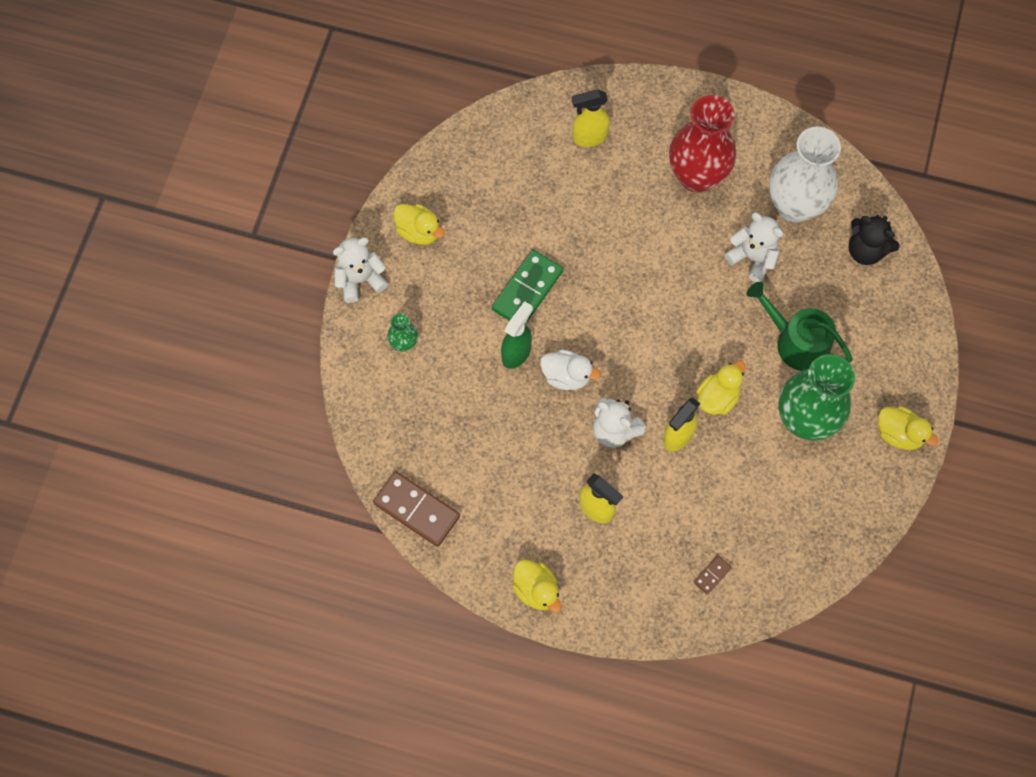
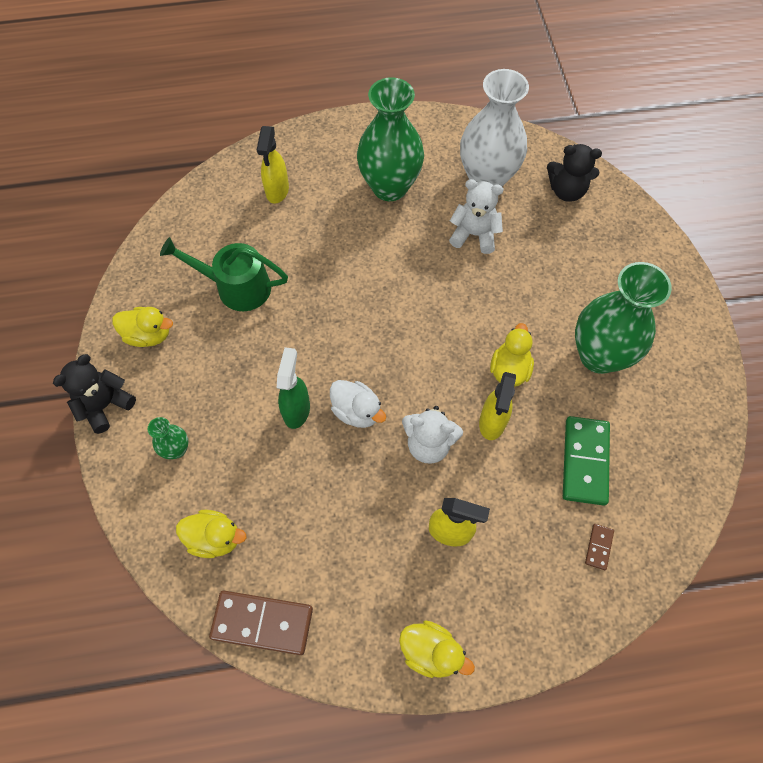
camera: 25 degrees left, 5 degrees down
white teddy bear [333,237,388,303] -> black teddy bear [53,354,136,434]
green domino [492,250,563,325] -> green domino moved to [563,416,610,506]
white duck [540,349,601,390] -> white duck turned 45 degrees clockwise [330,380,386,428]
yellow spray bottle [572,89,610,147] -> yellow spray bottle turned 45 degrees counterclockwise [257,126,289,204]
red vase [669,95,737,193] -> green vase [357,77,424,201]
green watering can [747,282,853,371] -> green watering can moved to [160,237,288,311]
yellow duck [878,407,938,450] -> yellow duck moved to [176,510,247,558]

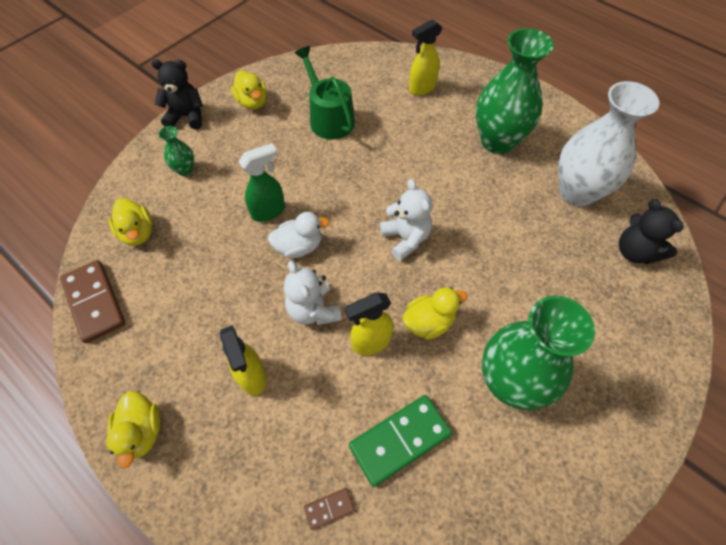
camera: 50 degrees right, 5 degrees down
white duck [330,380,386,428] -> white duck turned 105 degrees counterclockwise [268,212,330,258]
white teddy bear [449,179,504,254] -> white teddy bear moved to [380,179,432,261]

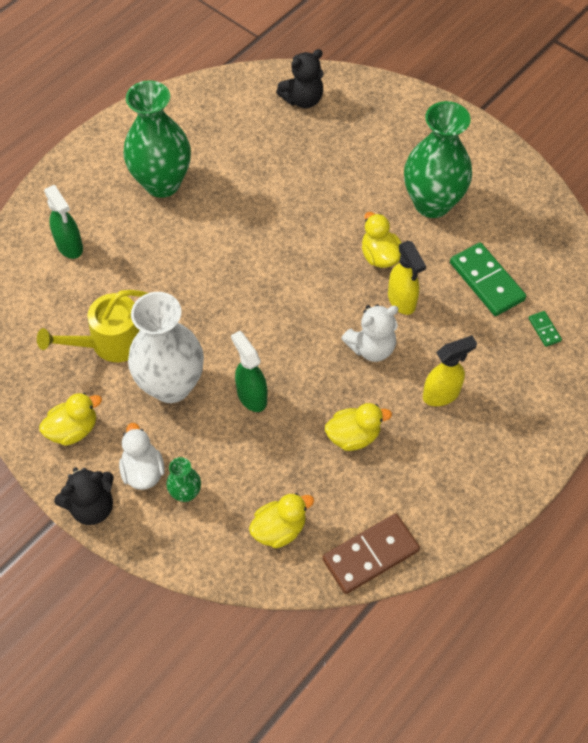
camera: 90 degrees left, 0 degrees up
yellow duck [106,391,160,468] -> yellow duck moved to [325,403,392,451]
black teddy bear [151,59,203,129] -> black teddy bear turned 120 degrees counterclockwise [54,467,114,525]
white duck [268,212,330,258] -> white duck moved to [119,423,165,490]
green watering can [295,46,355,140] -> yellow watering can [37,290,148,362]
brown domino [304,488,355,530] -> green domino [529,311,562,347]
white teddy bear [380,179,432,261] -> none
yellow spray bottle [409,19,442,95] -> green spray bottle [44,185,83,259]
white vase [558,81,659,207] -> white vase moved to [128,292,204,403]

